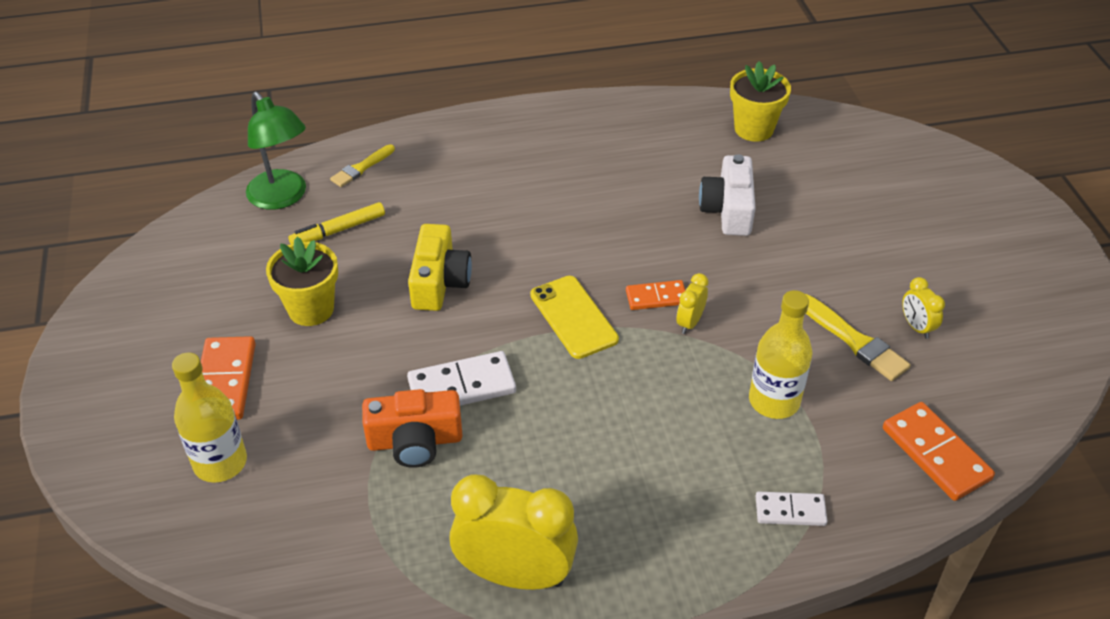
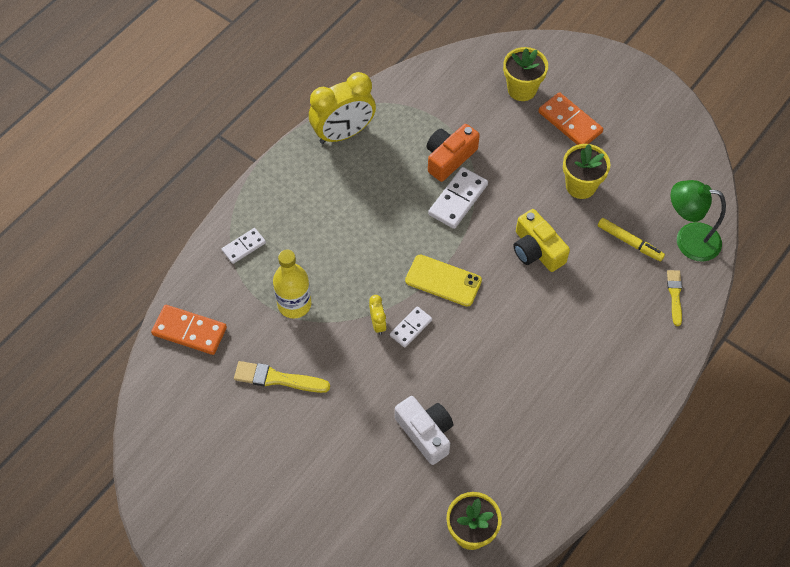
camera: 140 degrees right, 15 degrees up
yellow bottle [172,352,247,483] -> yellow flower pot [503,47,548,101]
yellow marker [289,202,385,244] -> yellow marker turned 105 degrees clockwise [598,218,665,261]
orange domino [626,280,685,310] -> white domino [390,306,432,348]
yellow clock [902,277,945,339] -> none

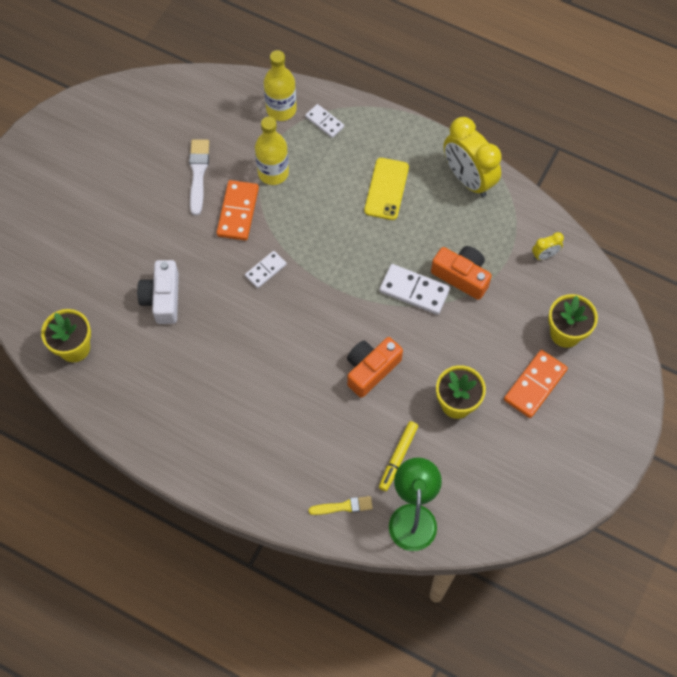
camera: 80 degrees right, 5 degrees up
orange domino [151,305,227,355] -> orange domino moved to [216,180,259,241]
yellow brush [234,361,330,393] -> white brush [189,139,209,215]
yellow clock [369,295,387,335] -> yellow clock moved to [532,232,564,260]
white domino [390,306,432,348] -> white domino turned 75 degrees counterclockwise [245,251,287,288]
white camera [395,396,453,465] -> white camera turned 135 degrees clockwise [137,260,179,324]
yellow phone [405,254,482,307] -> yellow phone moved to [364,158,409,220]
yellow camera [514,209,570,272] -> orange camera [347,337,403,398]
none -> yellow bottle [264,50,297,121]

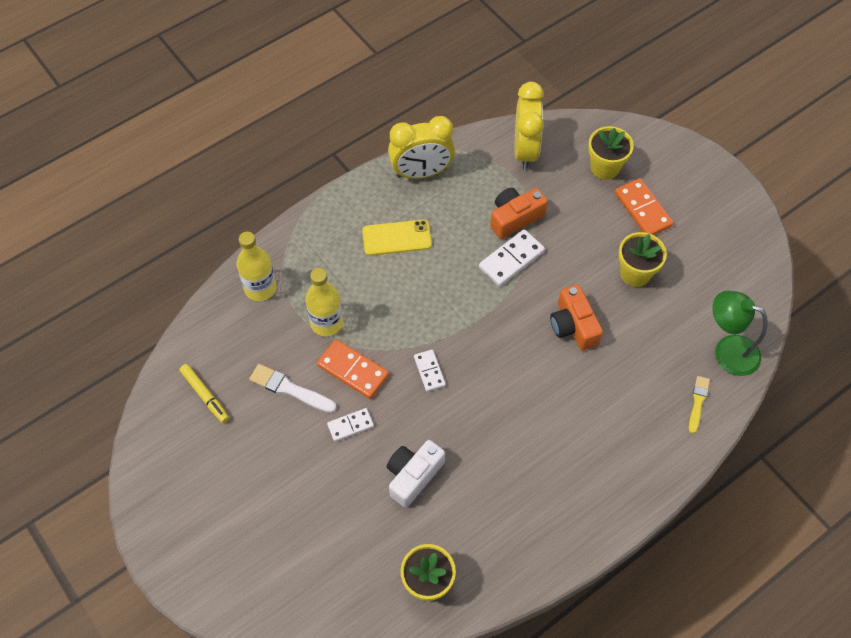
camera: 65 degrees left, 5 degrees down
white camera [137,260,179,324] -> white camera turned 105 degrees clockwise [387,440,445,508]
white domino [305,104,344,138] -> white domino moved to [327,408,374,442]
yellow phone [364,158,409,220] -> yellow phone turned 45 degrees counterclockwise [362,220,432,256]
yellow marker [379,421,418,491] -> yellow marker moved to [179,364,229,423]
yellow clock [532,232,564,260] -> yellow clock [515,82,544,170], size x2.22

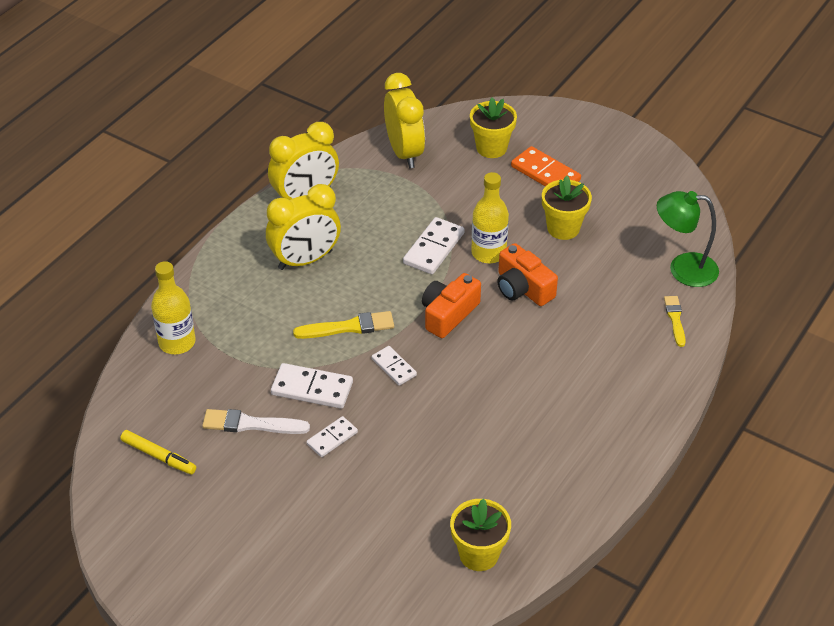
camera: 20 degrees left, 15 degrees down
yellow bottle [305,268,343,336] -> yellow bottle moved to [471,172,509,263]
orange domino [317,339,389,399] -> white domino [271,363,353,409]
yellow phone [362,220,432,256] -> yellow clock [266,184,341,270]
white camera [387,440,445,508] -> none
orange camera [490,188,548,239] -> orange camera moved to [422,273,481,338]
none -> yellow brush [293,311,394,339]

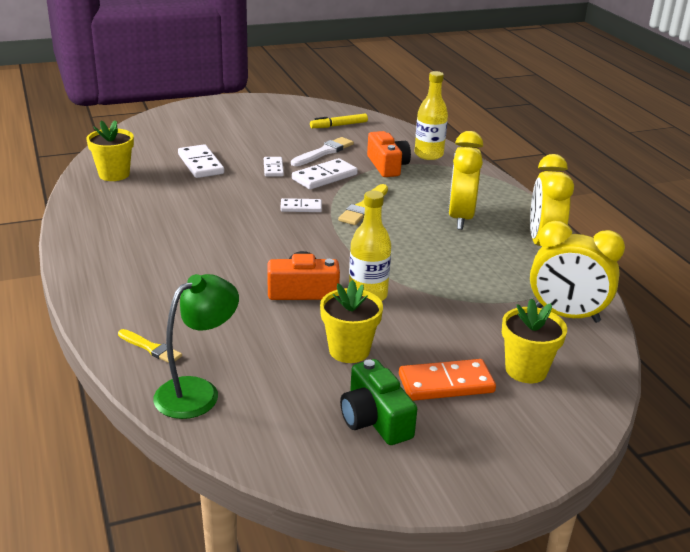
camera: 125 degrees right, 15 degrees down
white domino [403,217,464,274] -> white domino moved to [178,144,224,178]
orange camera [422,273,481,338] -> orange camera moved to [367,131,411,177]
none -> green camera [340,359,417,445]

